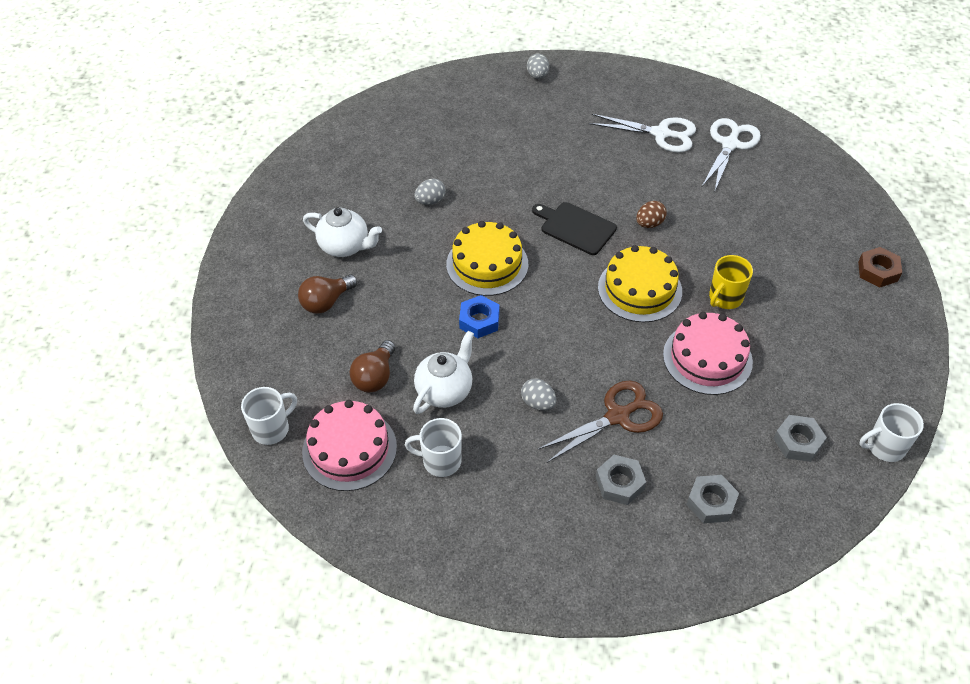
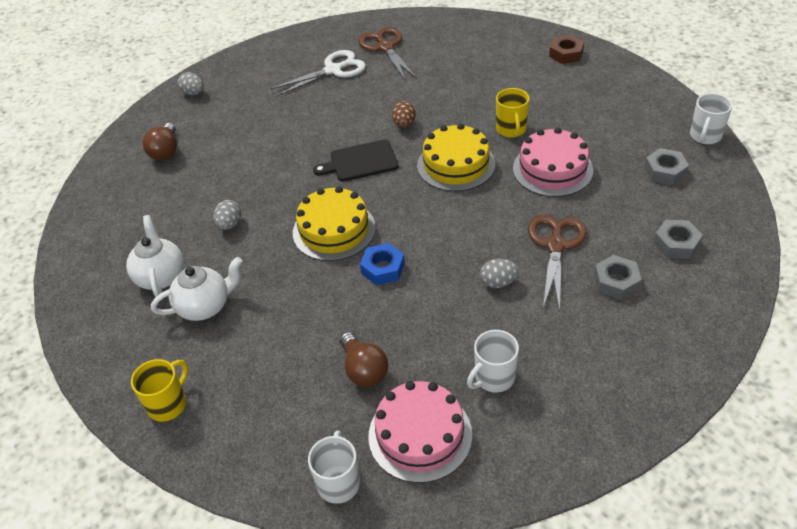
camera: 45 degrees left, 5 degrees down
brown light bulb [298,274,357,314] -> brown light bulb moved to [143,123,177,160]
white teapot [413,331,474,414] -> white teapot moved to [126,215,184,297]
white scissors [701,118,761,193] -> brown scissors [358,27,417,81]
none -> yellow mug [131,359,188,422]

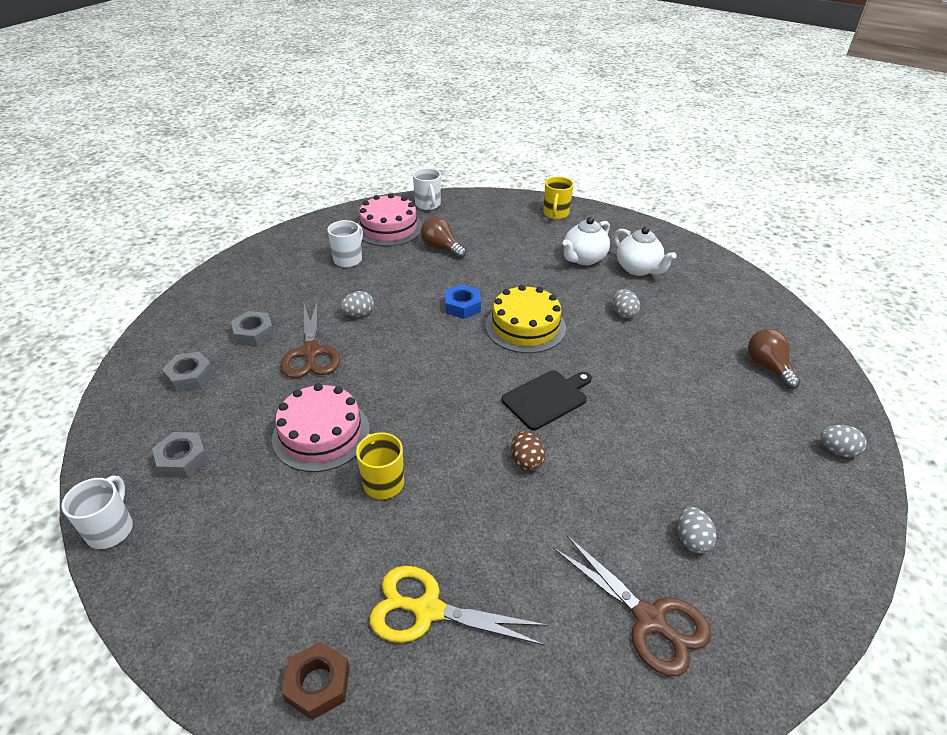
camera: 155 degrees right, 5 degrees down
white scissors [271,50,366,97] -> grey egg [678,507,717,553]
yellow cake [417,123,495,191] -> none
none -> yellow scissors [370,566,548,645]

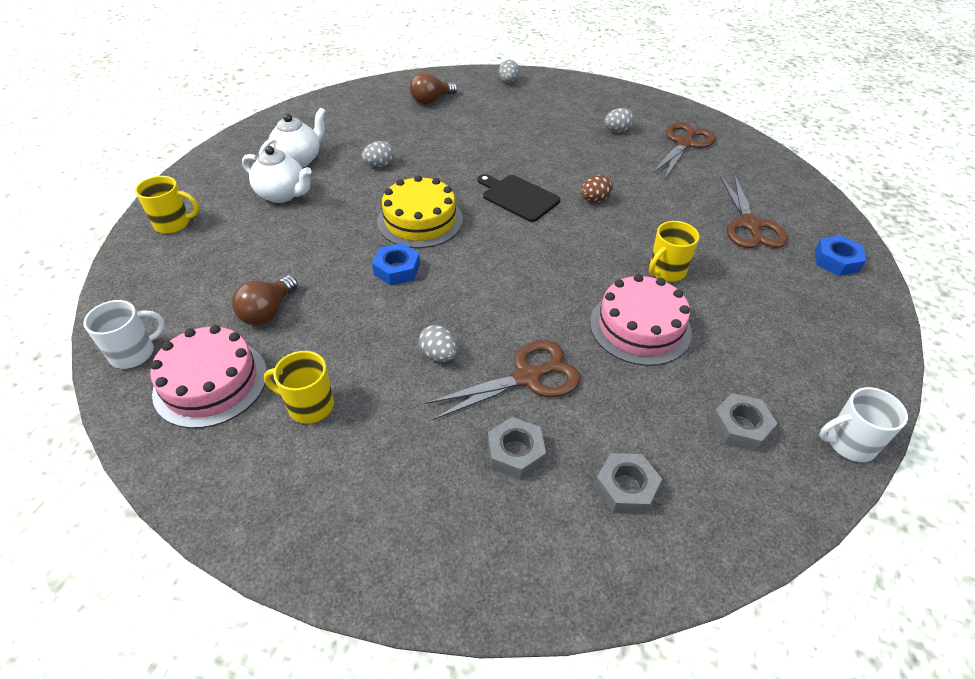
camera: 105 degrees left, 5 degrees up
brown nut [281,642,350,720] -> blue nut [815,235,866,276]
white mug [327,220,363,267] -> yellow mug [264,351,334,424]
yellow scissors [370,566,548,645] -> brown scissors [720,174,788,248]

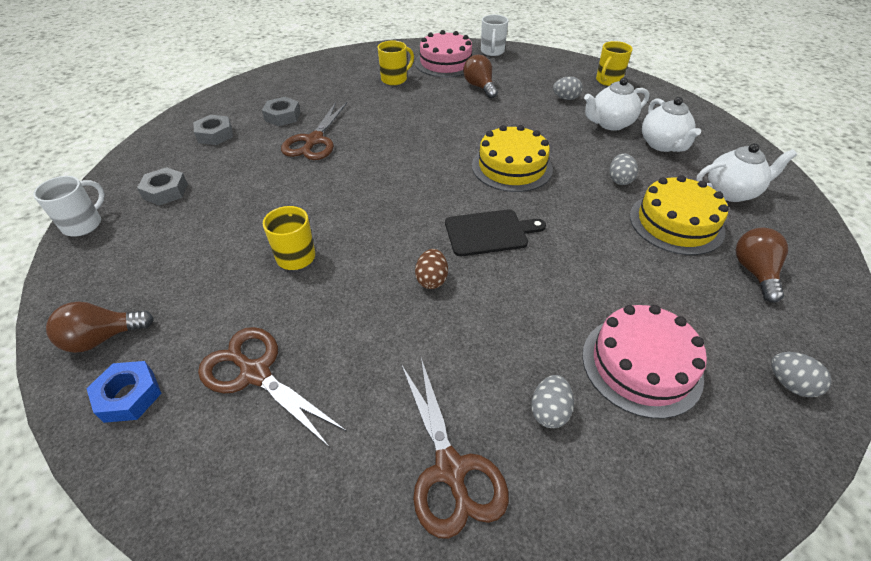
camera: 130 degrees right, 0 degrees up
blue nut [372,243,420,286] -> none
grey egg [419,325,458,362] -> grey egg moved to [553,76,583,100]
pink cake [590,274,692,366] -> pink cake moved to [582,305,707,419]
none -> brown light bulb [46,302,154,353]
none -> yellow cake [630,175,728,255]
none -> white teapot [696,143,797,202]

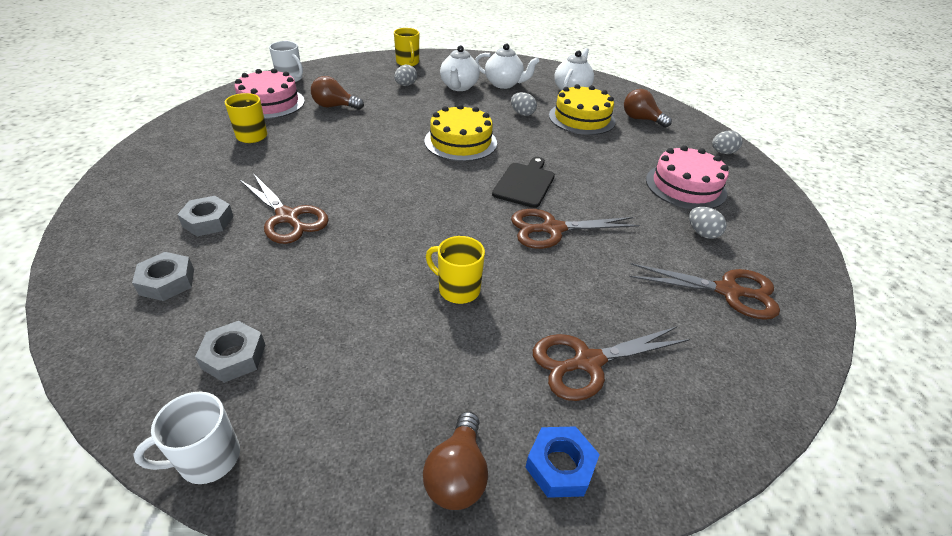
camera: 60 degrees left, 5 degrees down
white mug [33,176,105,236] -> white mug turned 90 degrees counterclockwise [134,391,240,484]
brown egg [415,249,448,289] -> brown scissors [511,209,639,249]

